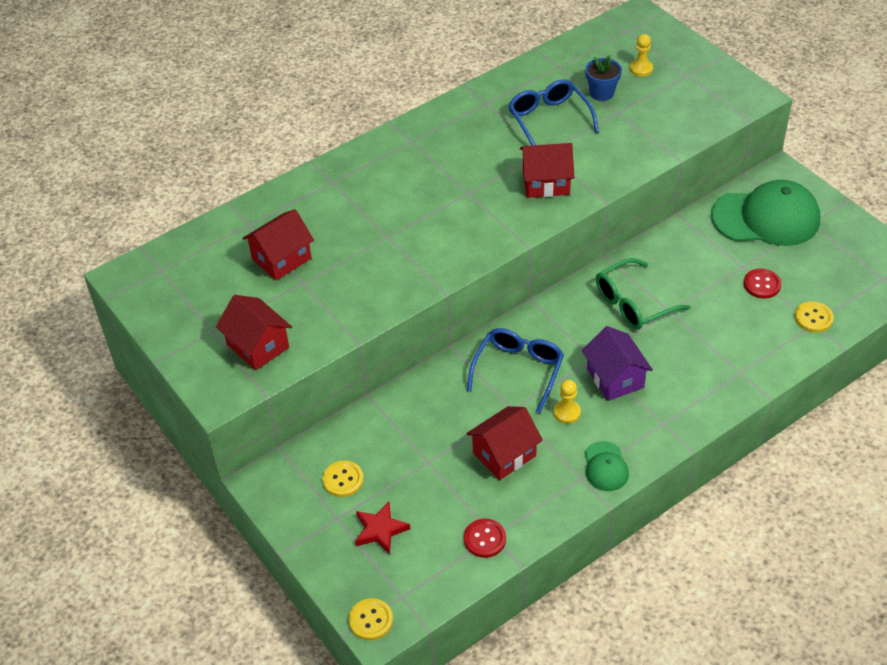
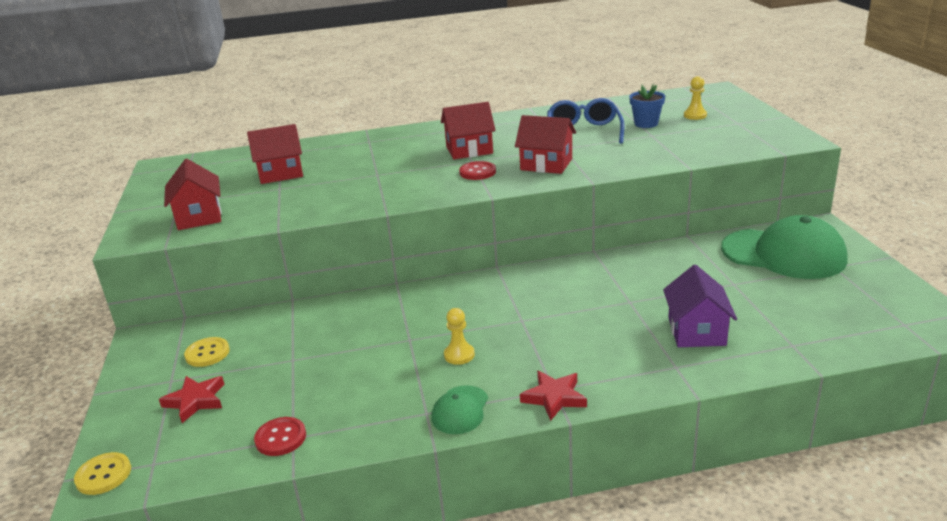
camera: 25 degrees right, 20 degrees down
red house [466,406,543,480] -> red house moved to [441,102,496,159]
blue glasses [467,328,564,413] -> none
purple house [582,326,653,401] -> purple house moved to [663,265,737,347]
green glasses [596,258,691,330] -> none
red button [744,269,782,298] -> red button moved to [459,161,496,180]
yellow button [795,301,834,333] -> none
none -> red star [520,371,587,421]

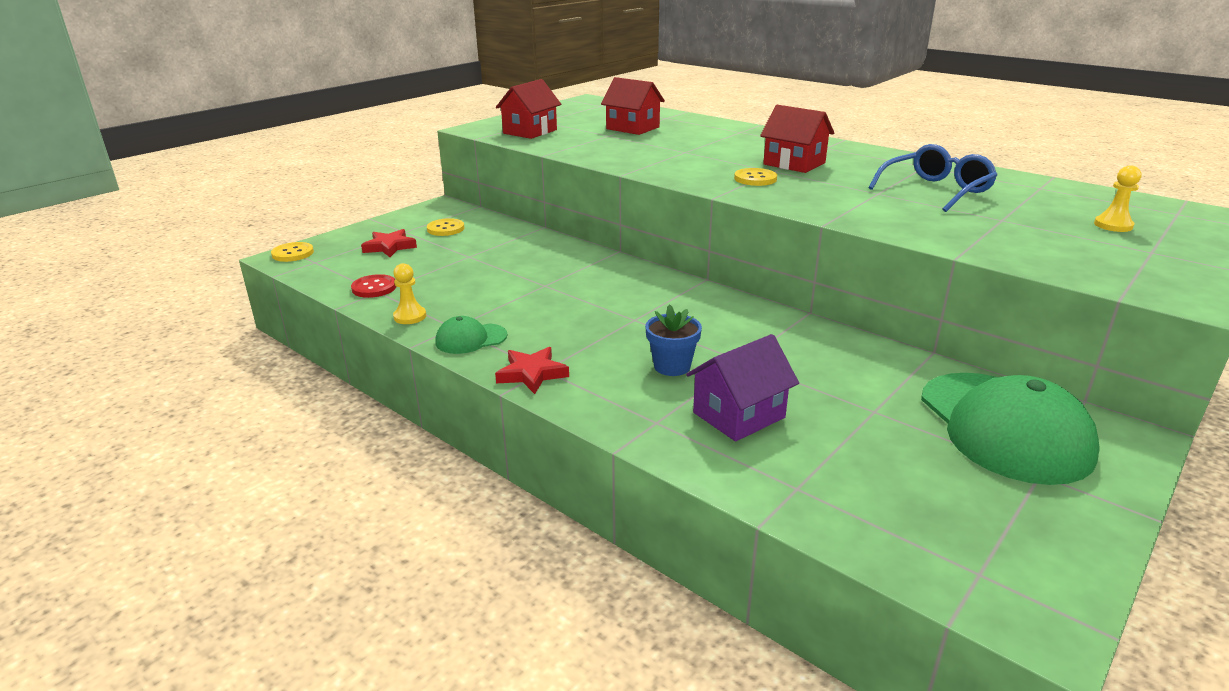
camera: 50 degrees right, 0 degrees up
yellow pawn [444,308,475,365] -> yellow pawn moved to [393,263,426,324]
red button [459,161,496,180] -> yellow button [734,168,777,186]
red house [515,115,576,174] -> none
blue flower pot [629,84,665,128] -> blue flower pot moved to [645,304,702,376]

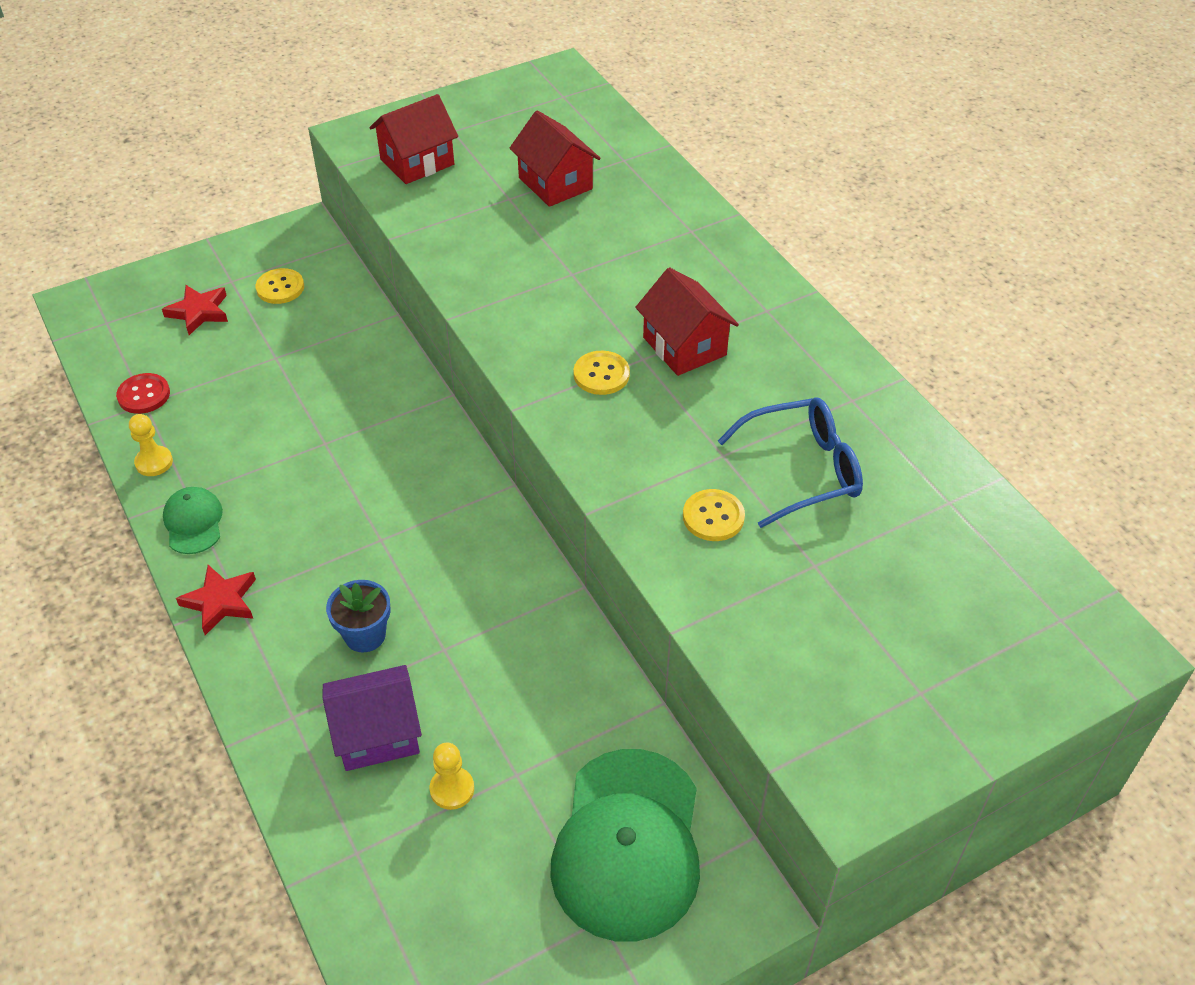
camera: 20 degrees right, 20 degrees up
yellow button [271,242,314,262] -> yellow button moved to [683,489,745,541]
green cap [436,316,508,354] -> green cap turned 75 degrees clockwise [163,487,223,554]
yellow pawn [1094,165,1141,232] -> yellow pawn moved to [430,743,474,810]

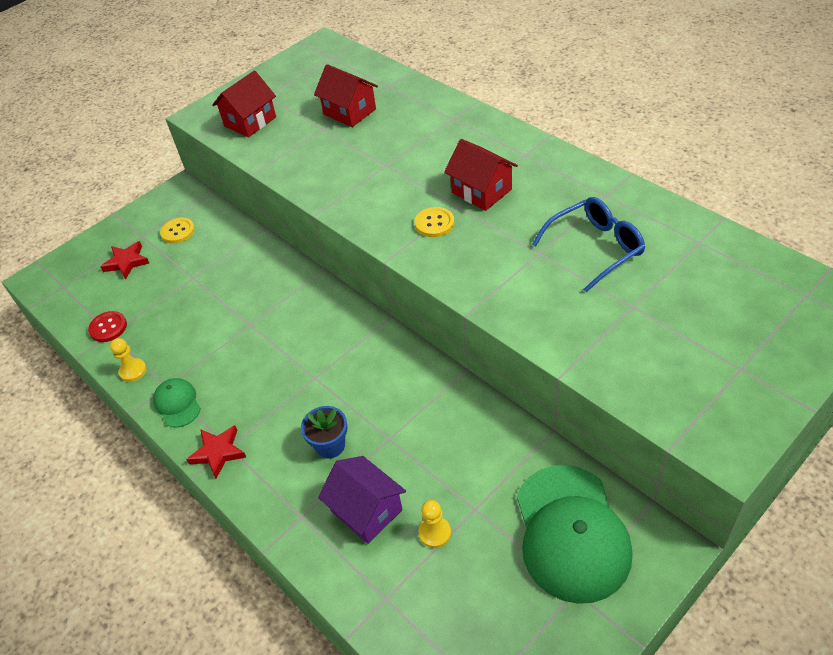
camera: 10 degrees left, 0 degrees up
purple house [322,665,422,771] -> purple house turned 75 degrees clockwise [318,456,406,544]
yellow button [683,489,745,541] -> none

